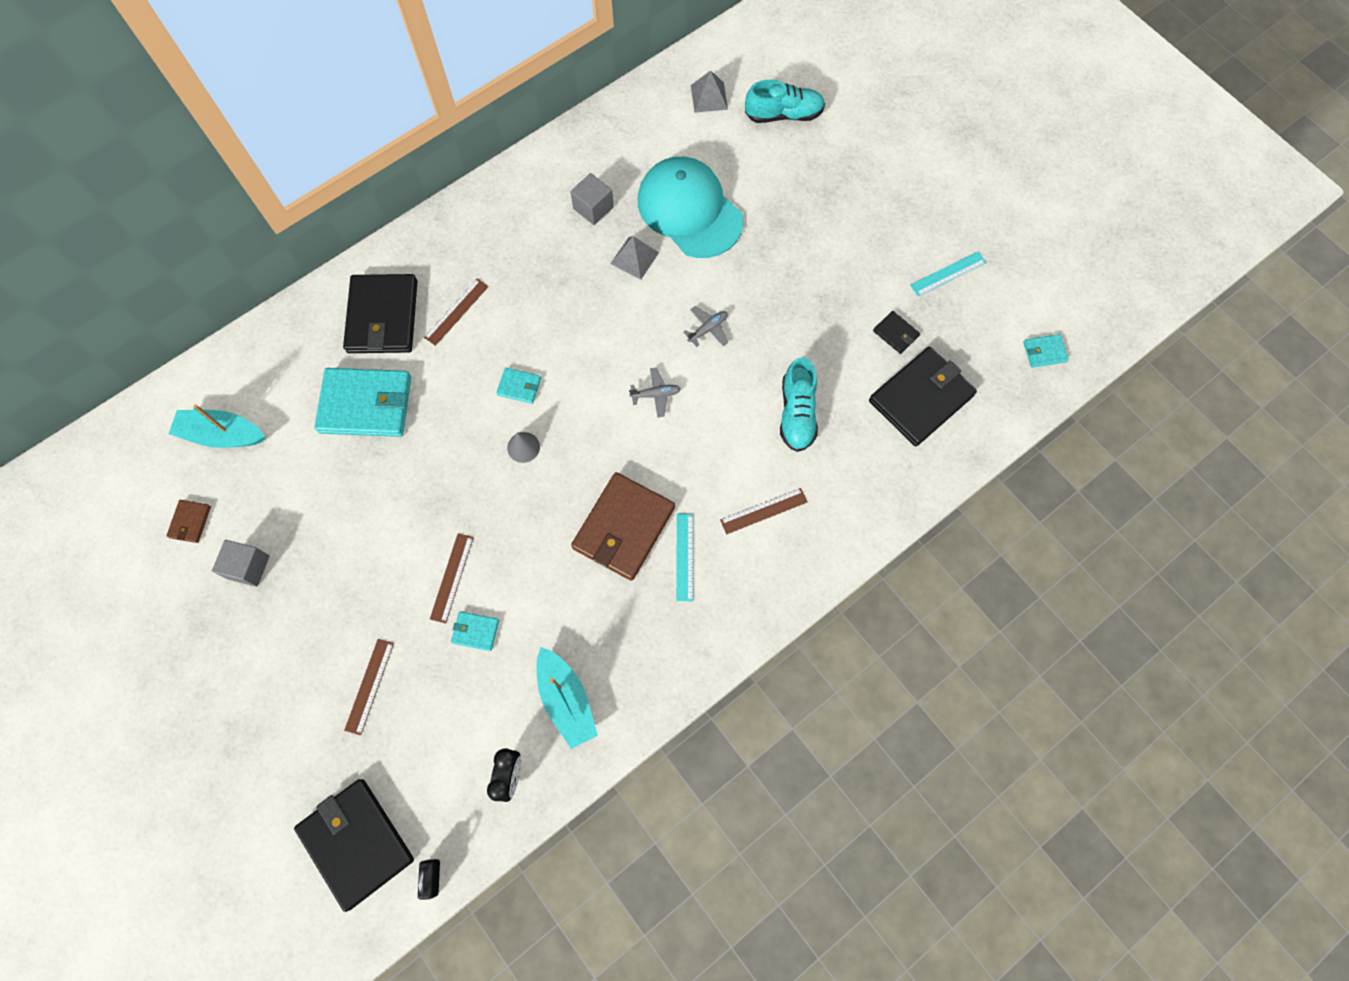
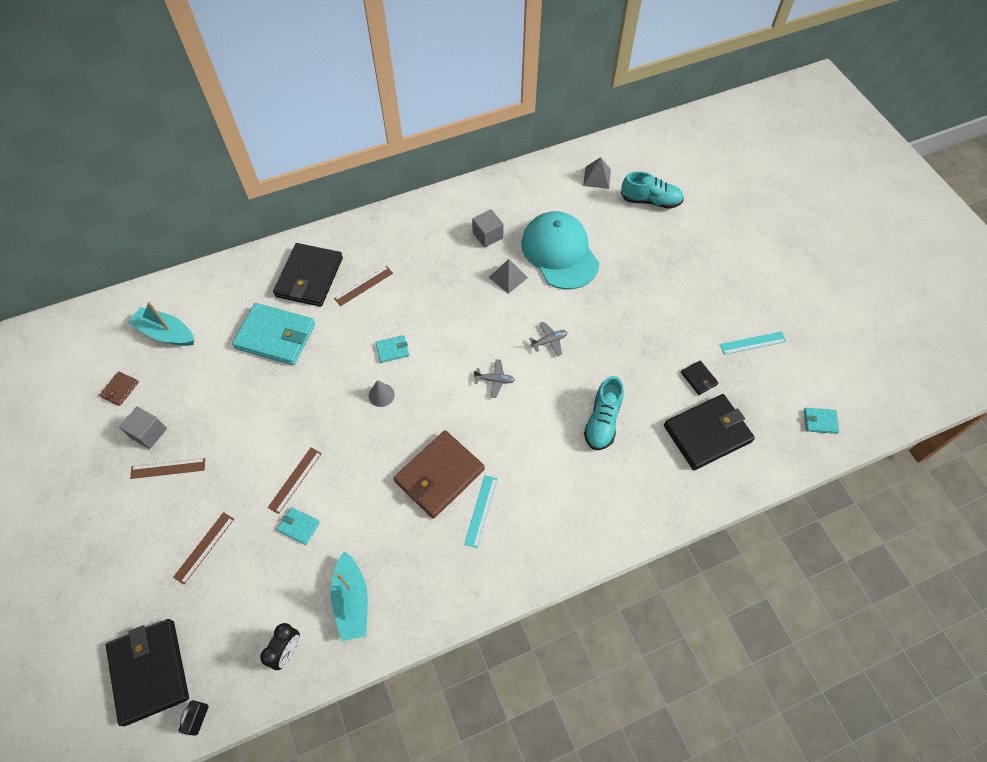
camera: 15 degrees right, 10 degrees down
turquoise wallet [496,368,541,404] -> turquoise wallet turned 45 degrees counterclockwise [375,335,409,363]
brown ruler [720,488,807,534] -> brown ruler moved to [130,458,205,479]

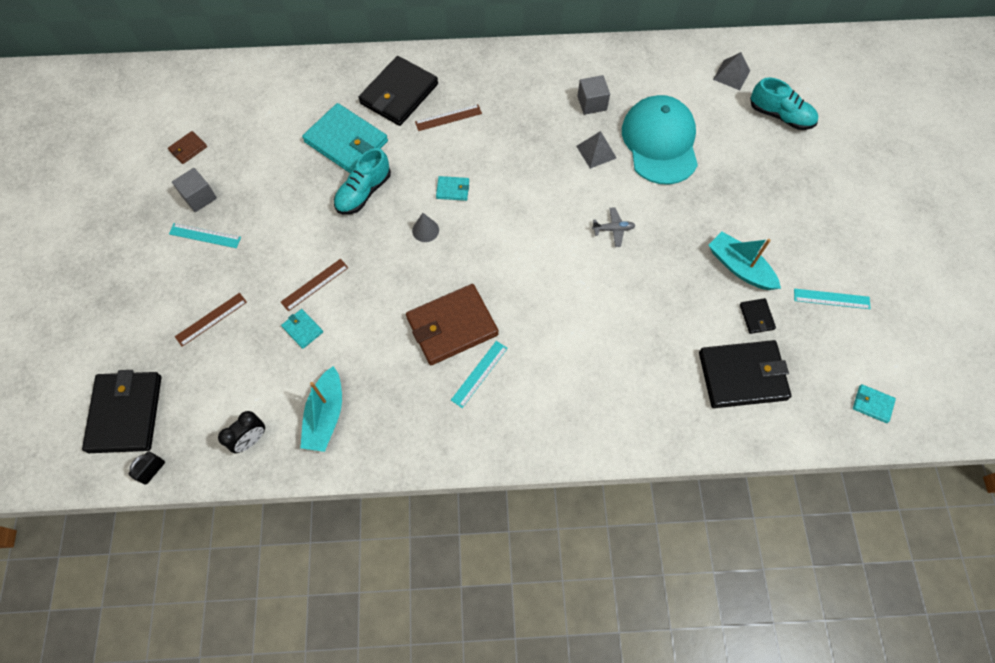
camera: 20 degrees right, 5 degrees up
turquoise boat [128,302,194,346] -> turquoise boat moved to [709,232,781,290]
brown ruler [130,458,205,479] -> turquoise ruler [169,223,241,248]
grey plane [474,359,515,398] -> none
turquoise shoe [584,376,624,450] -> turquoise shoe moved to [334,148,391,214]

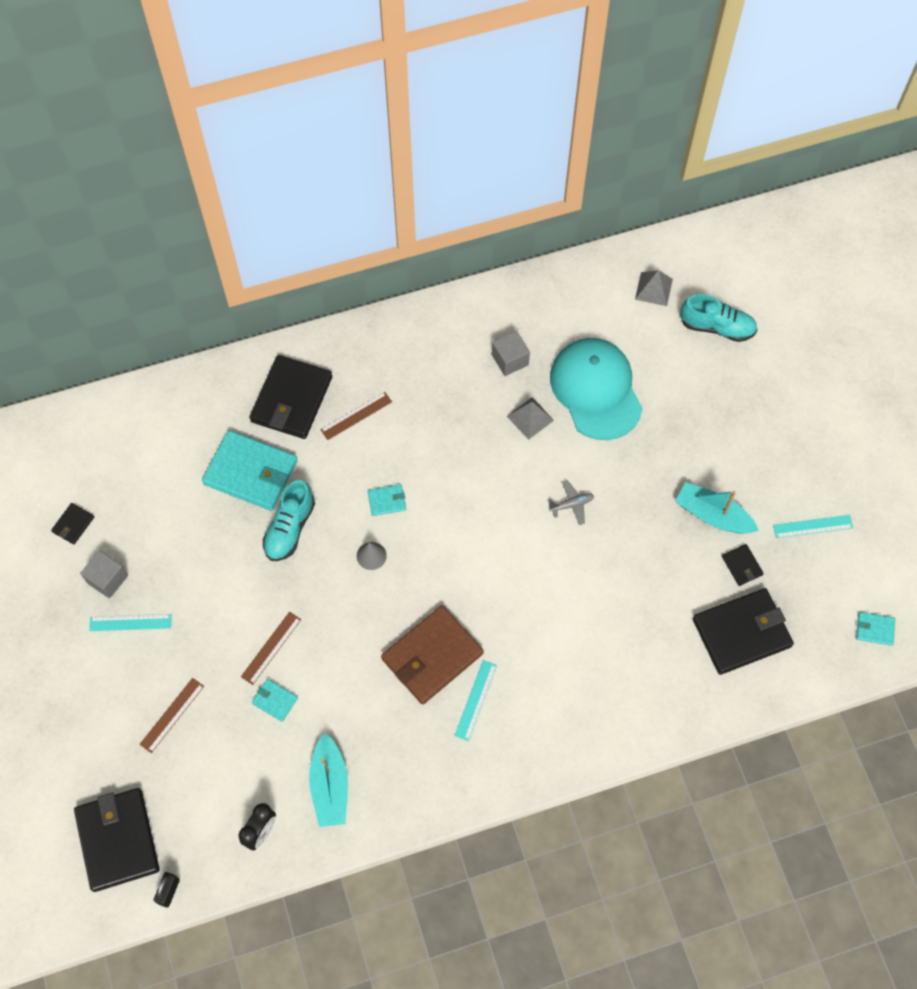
camera: 15 degrees left, 0 degrees up
brown wallet [168,131,207,164] -> black wallet [51,503,94,544]

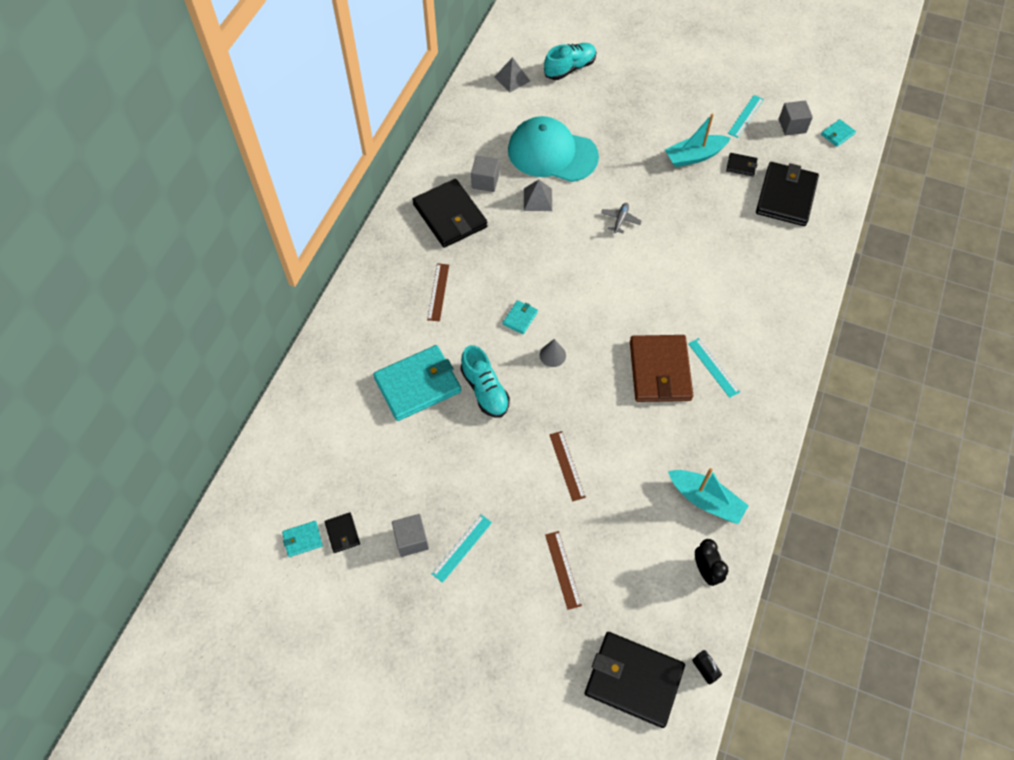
camera: 50 degrees left, 5 degrees down
black wallet [249,355,332,439] -> black wallet moved to [412,179,488,248]
turquoise wallet [252,679,298,722] -> turquoise wallet moved to [282,521,323,557]
none -> grey cube [779,101,813,136]

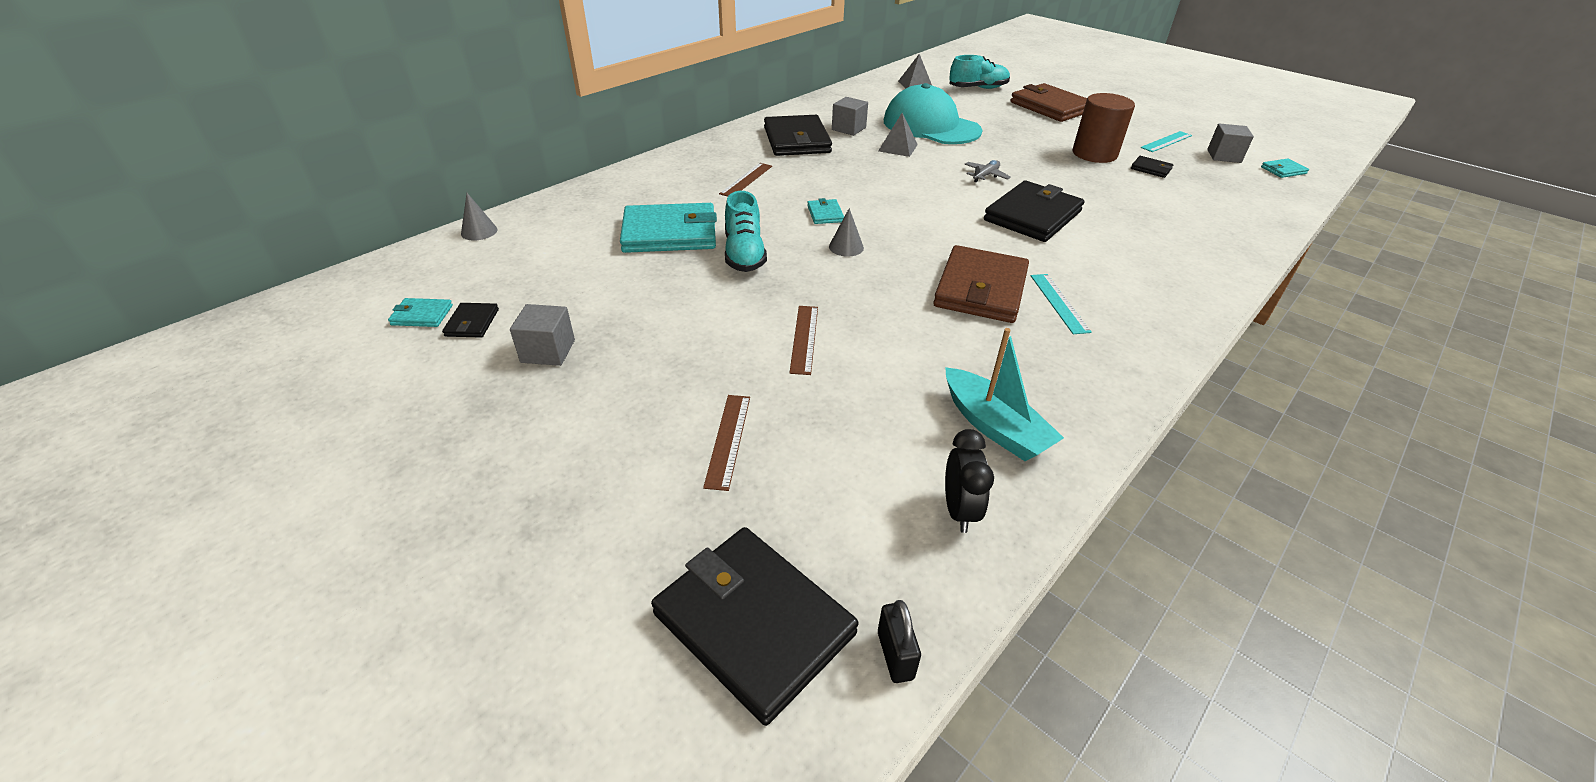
camera: 20 degrees right, 20 degrees down
turquoise ruler [432,514,492,583] -> none
turquoise wallet [503,300,538,334] -> turquoise wallet turned 60 degrees counterclockwise [807,198,844,224]
turquoise boat [665,114,730,167] -> brown cylinder [1073,93,1135,163]
black wallet [756,162,819,226] -> black wallet moved to [984,180,1084,242]
none -> grey cone [461,193,497,241]
none -> brown wallet [1010,83,1087,122]

